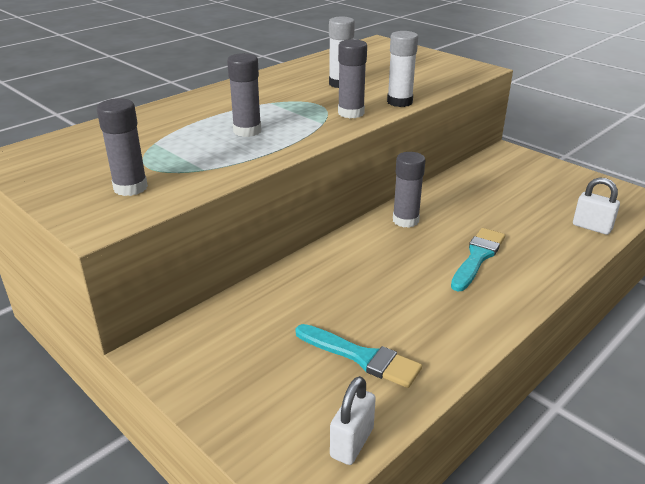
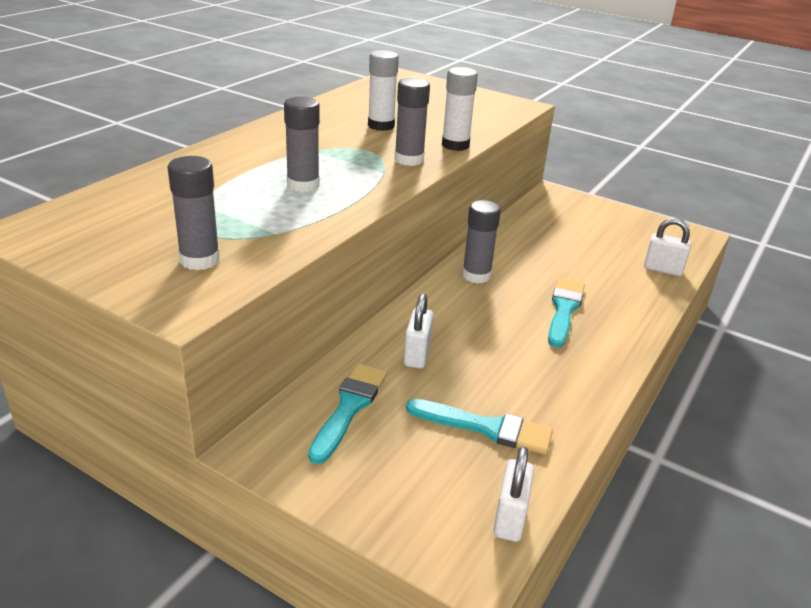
camera: 15 degrees left, 0 degrees up
none -> turquoise brush [308,363,387,464]
none -> white padlock [404,294,434,369]

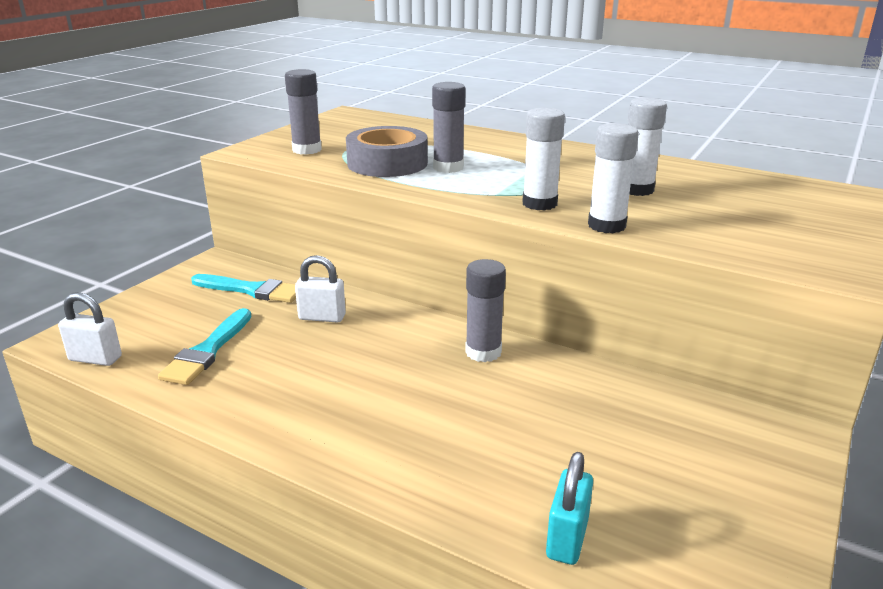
camera: 90 degrees right, 5 degrees down
grey glue stick [394,78,430,166] -> white glue stick [522,108,565,211]
turquoise brush [548,278,585,348] -> none
white padlock [644,218,691,276] -> turquoise padlock [546,452,593,565]
none -> grey tape [346,126,428,177]

